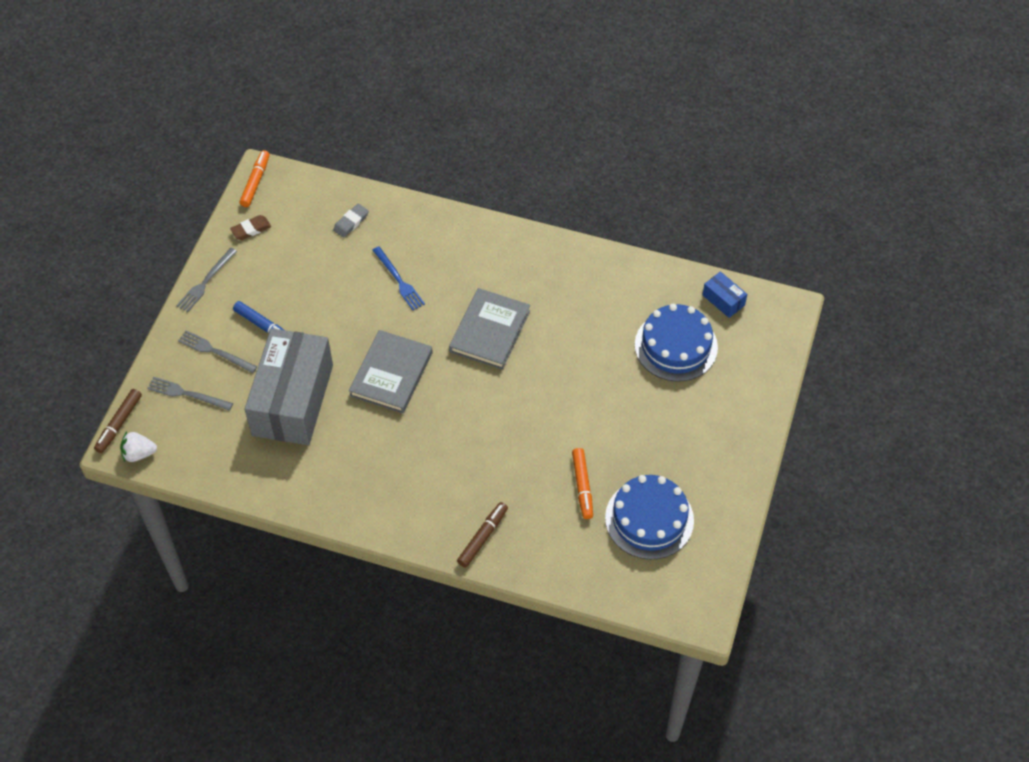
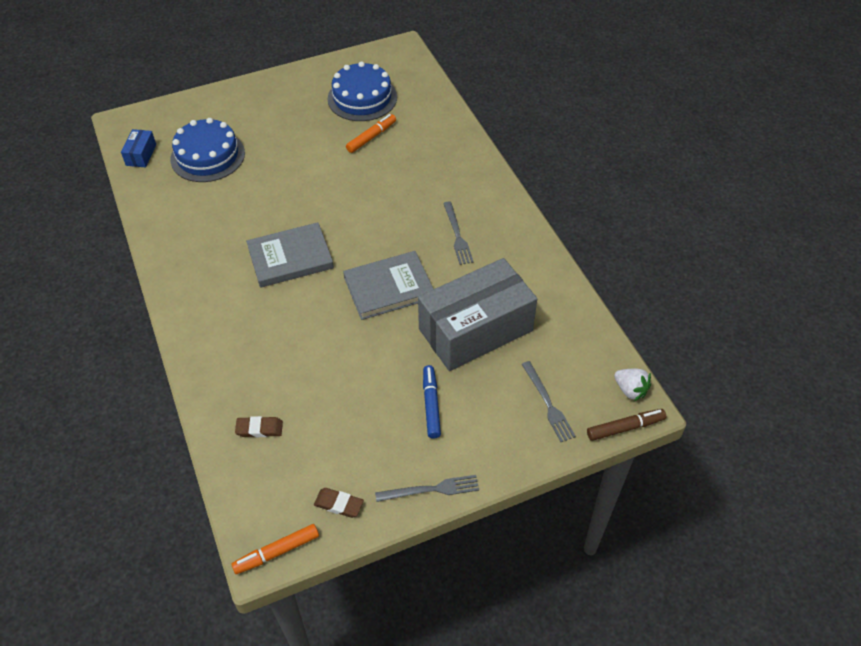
camera: 130 degrees left, 5 degrees down
grey fork [178,330,257,373] -> grey fork moved to [443,201,474,265]
grey eraser [333,204,369,238] -> brown eraser [235,416,283,437]
blue fork [372,246,425,310] -> none
brown marker [457,502,508,567] -> none

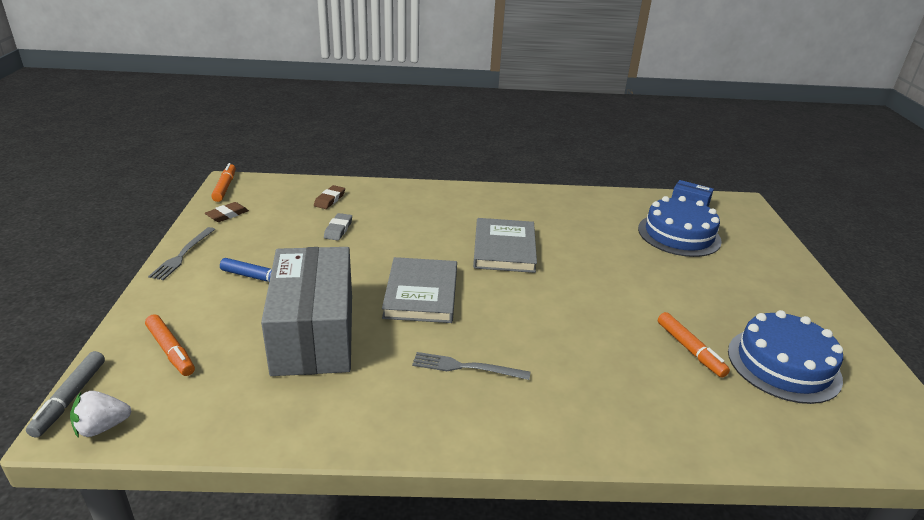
camera: 110 degrees right, 20 degrees down
grey fork [522,361,576,442] -> orange marker [145,314,195,376]
brown marker [587,409,666,441] -> grey marker [26,351,105,438]
none -> grey eraser [324,213,352,241]

